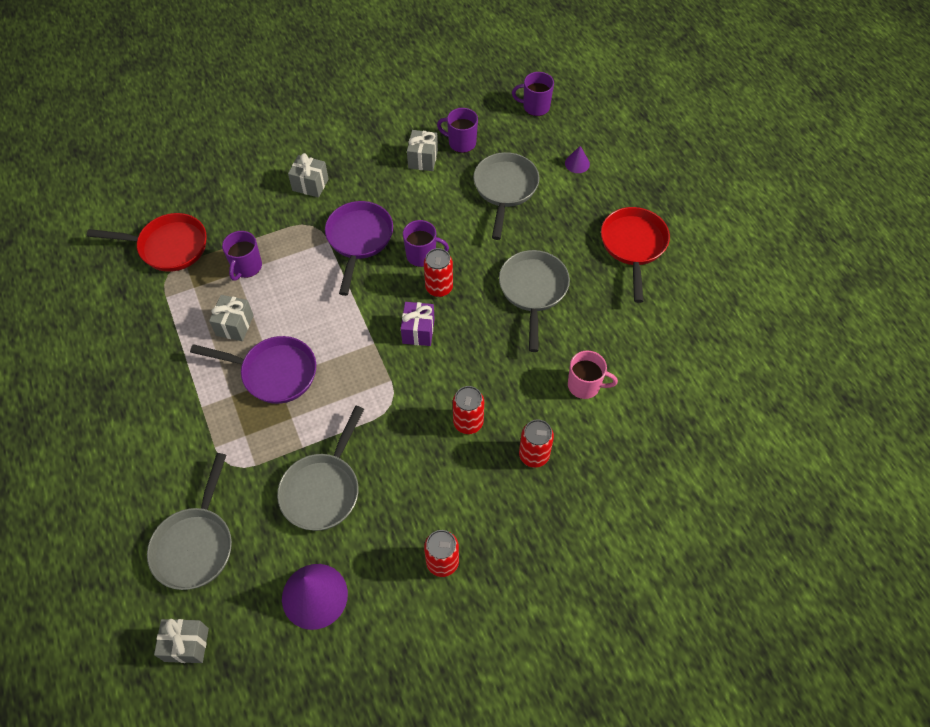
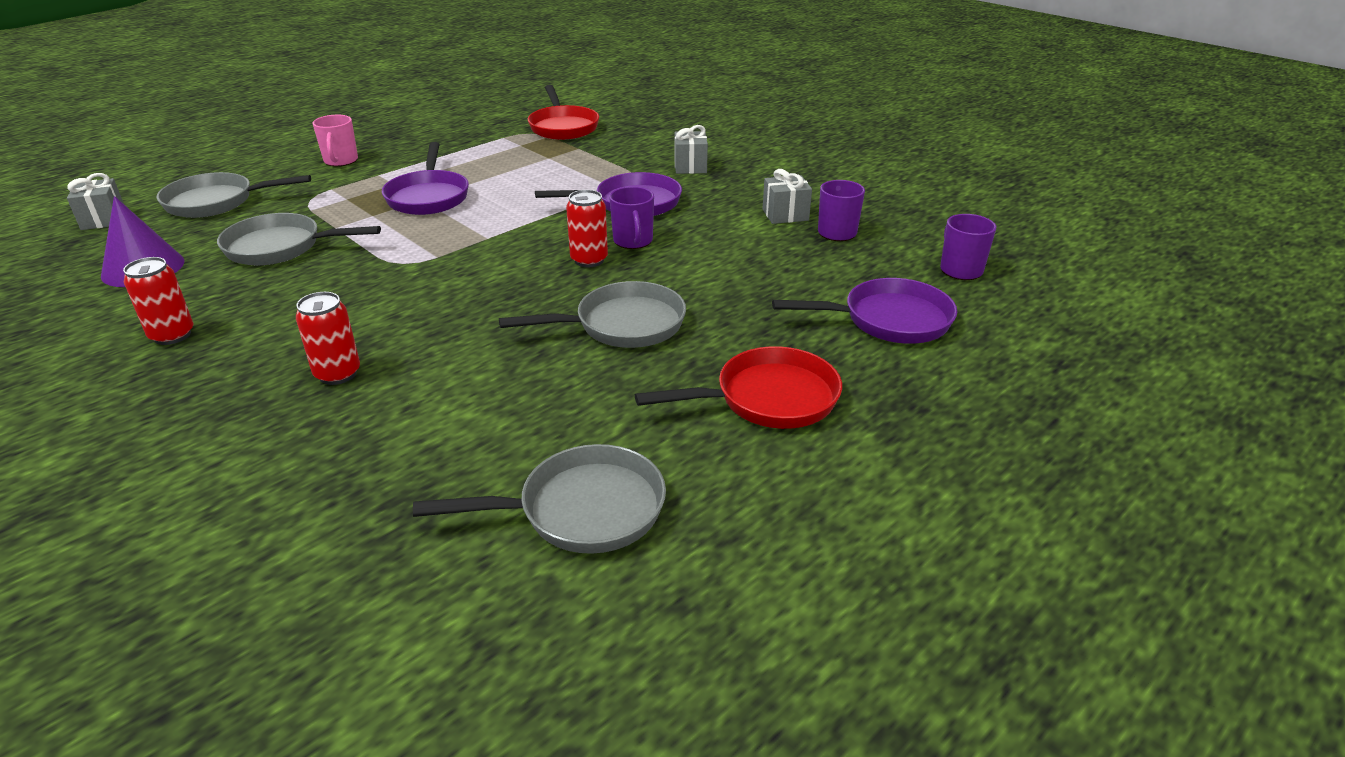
camera: 70 degrees right, 25 degrees down
grey gift [209,295,254,341] -> none
purple mug [222,231,262,281] -> none
purple gift [401,302,435,346] -> none
red can [453,386,484,434] -> none
grey pan [473,152,539,240] -> grey pan moved to [413,444,666,554]
purple cone [565,146,590,173] -> purple pan [772,278,957,344]
pink mug [568,350,618,399] -> pink mug moved to [312,115,358,166]

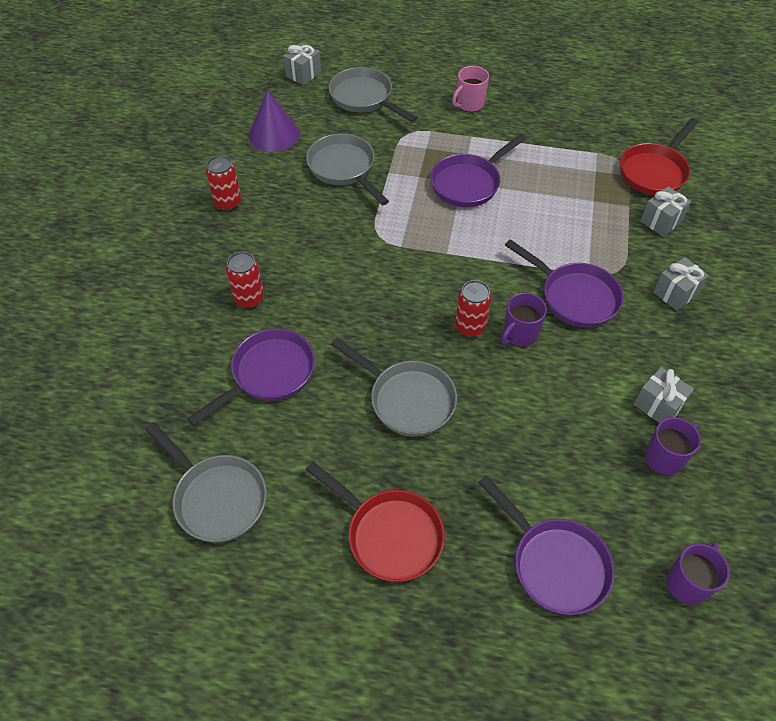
camera: 55 degrees right, 20 degrees up
none -> purple pan [187,329,315,426]
none -> grey gift [641,186,691,237]

